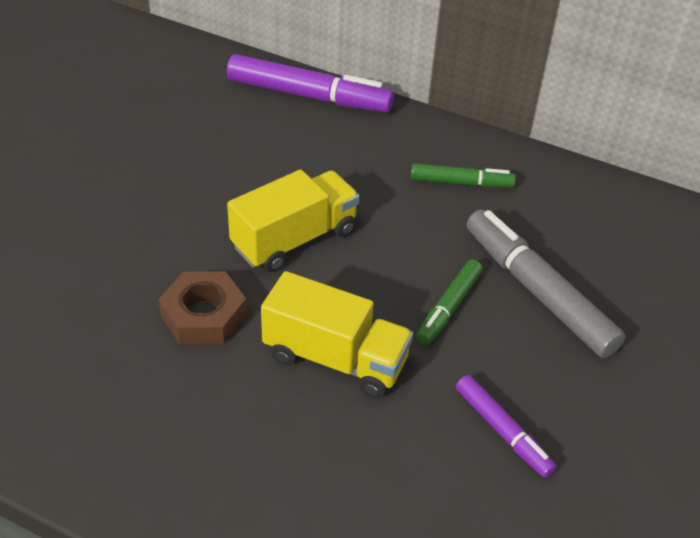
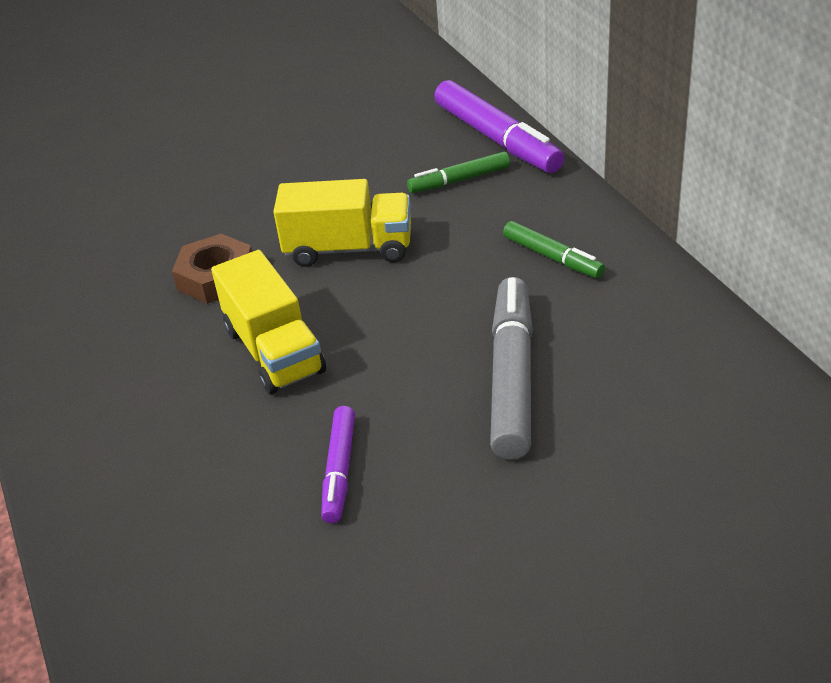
camera: 45 degrees right, 5 degrees down
green marker [416,260,483,345] -> green marker moved to [407,152,510,193]

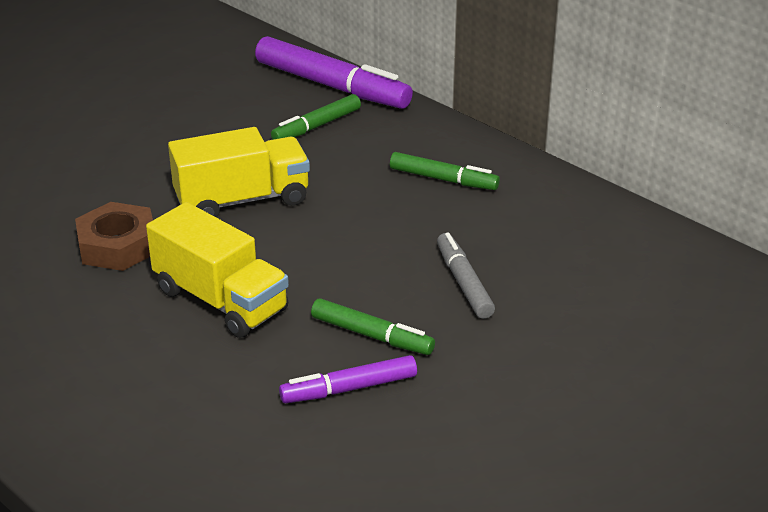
camera: 25 degrees left, 5 degrees down
purple marker [321,406,355,523] -> purple marker turned 90 degrees clockwise [279,355,417,403]
grey marker [490,277,533,460] -> grey marker [437,232,495,319], size x0.56
none -> green marker [311,298,435,355]

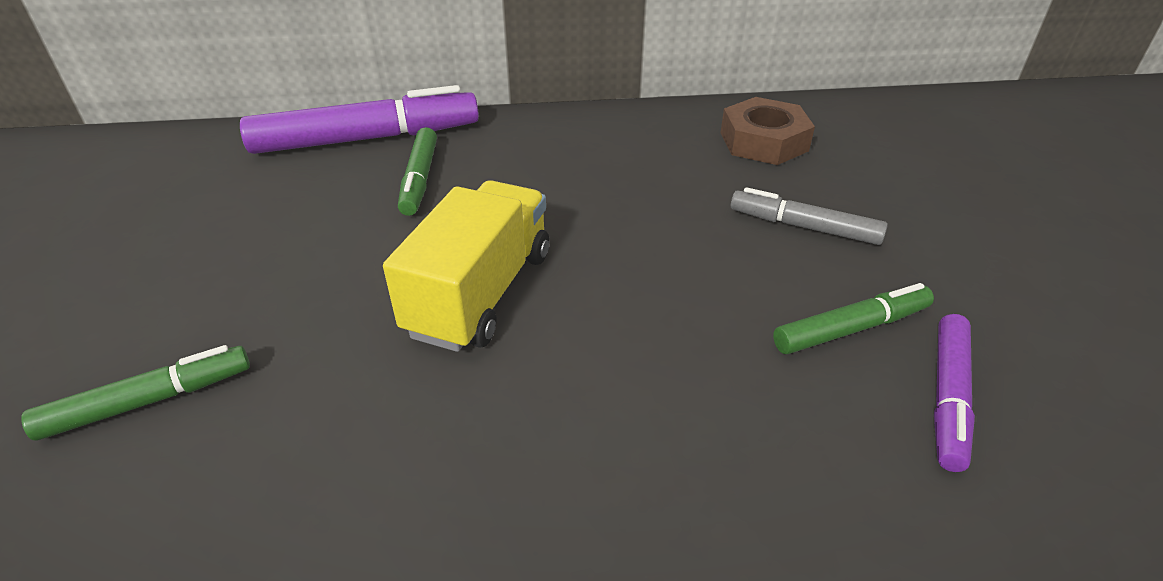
camera: 50 degrees left, 5 degrees up
brown nut [75,202,153,271] -> brown nut moved to [720,97,815,165]
yellow truck [146,202,289,338] -> none
green marker [390,152,500,190] -> green marker moved to [21,345,250,441]

